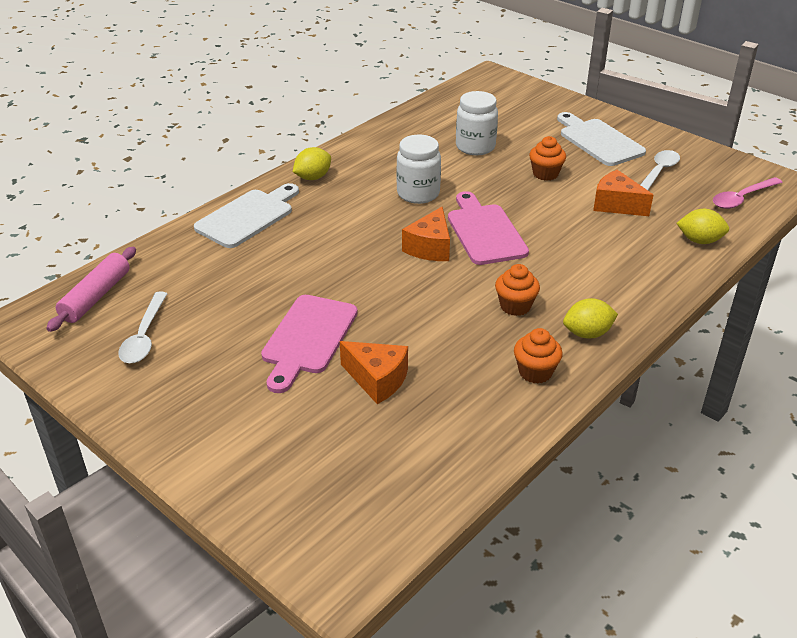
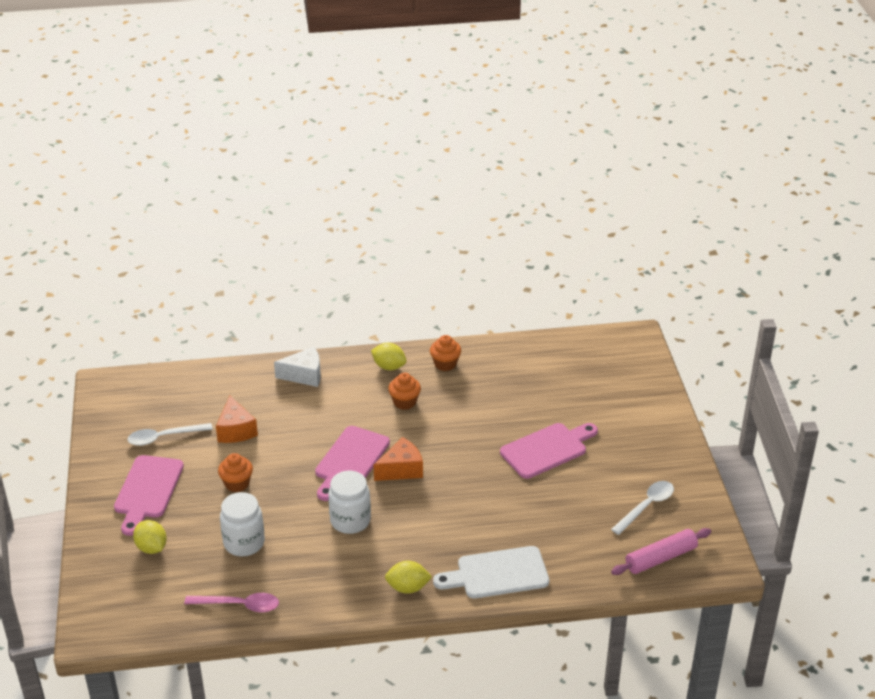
camera: 140 degrees left, 0 degrees up
orange cheese [340,341,408,404] -> none
white cutting board [557,112,646,166] -> pink cutting board [114,455,184,536]
yellow lemon [676,209,729,244] -> yellow lemon moved to [133,520,167,554]
pink spoon [713,177,783,209] -> pink spoon moved to [184,593,279,612]
none -> white cheese [274,347,321,387]

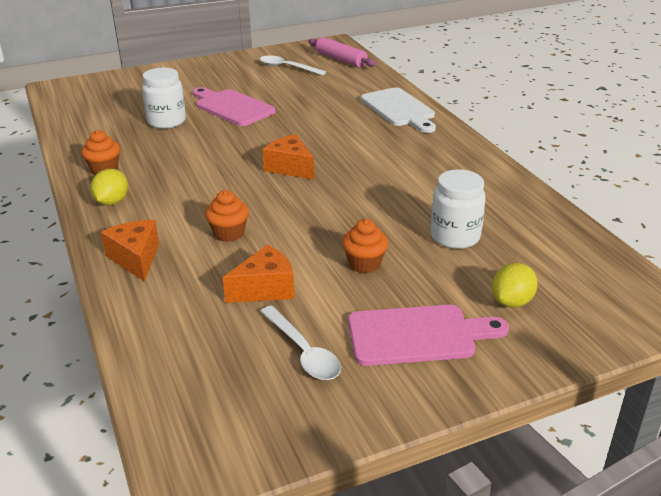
camera: 105 degrees left, 5 degrees down
pink spoon [184,593,279,612] -> none
white cheese [274,347,321,387] -> orange cheese [101,220,159,282]
pink cutting board [315,426,390,501] -> none
white jar [328,471,371,534] -> white jar moved to [142,68,186,129]
yellow lemon [385,561,432,594] -> none
orange cupcake [388,373,421,410] -> orange cupcake moved to [205,190,249,242]

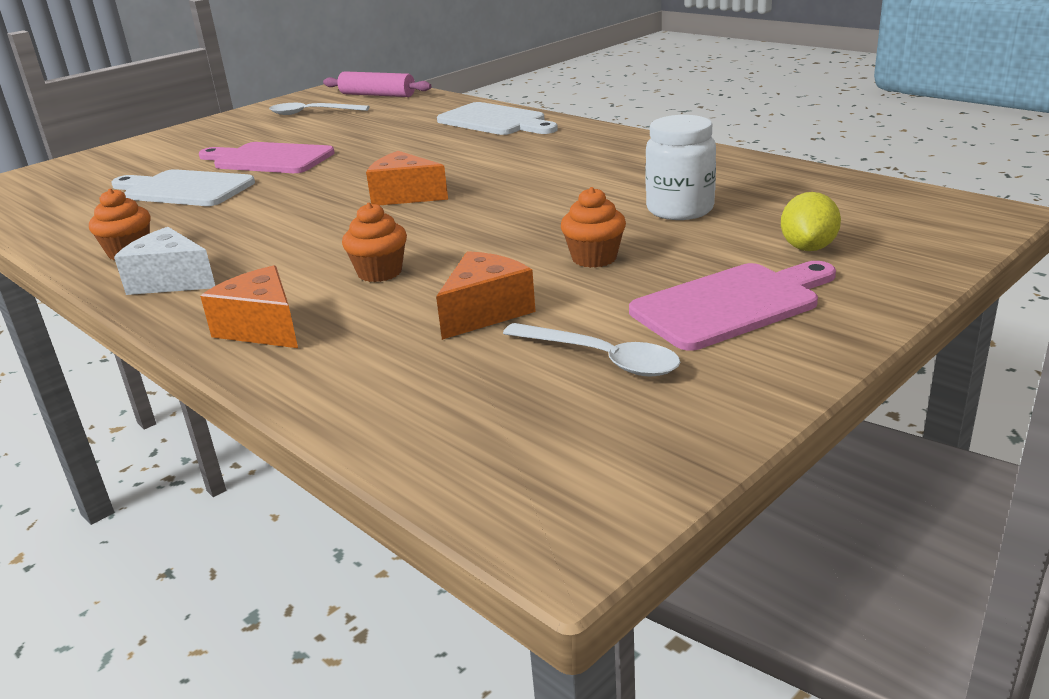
camera: 20 degrees left, 5 degrees down
yellow lemon [90,169,128,206] -> white cheese [114,227,215,295]
white jar [142,68,186,129] -> white cutting board [111,169,255,206]

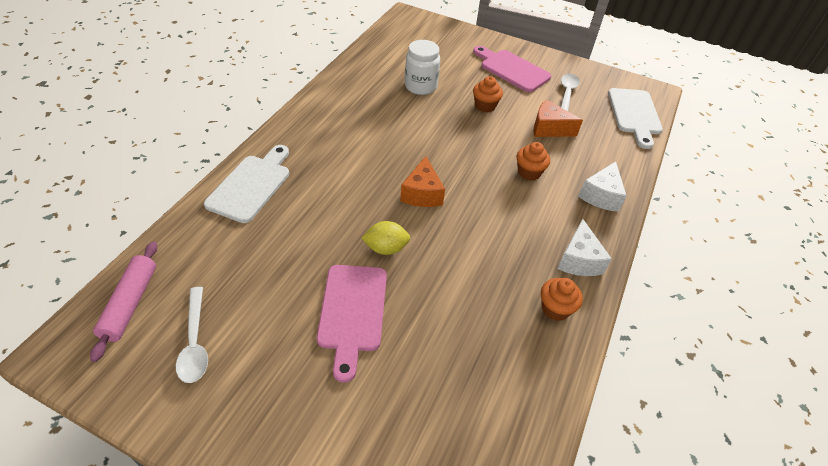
camera: 115 degrees left, 20 degrees up
white cutting board [111,169,255,206] -> white cutting board moved to [608,88,663,149]
orange cheese [200,265,298,348] -> white cheese [578,161,627,212]
yellow lemon [781,192,841,251] -> yellow lemon moved to [361,221,410,255]

